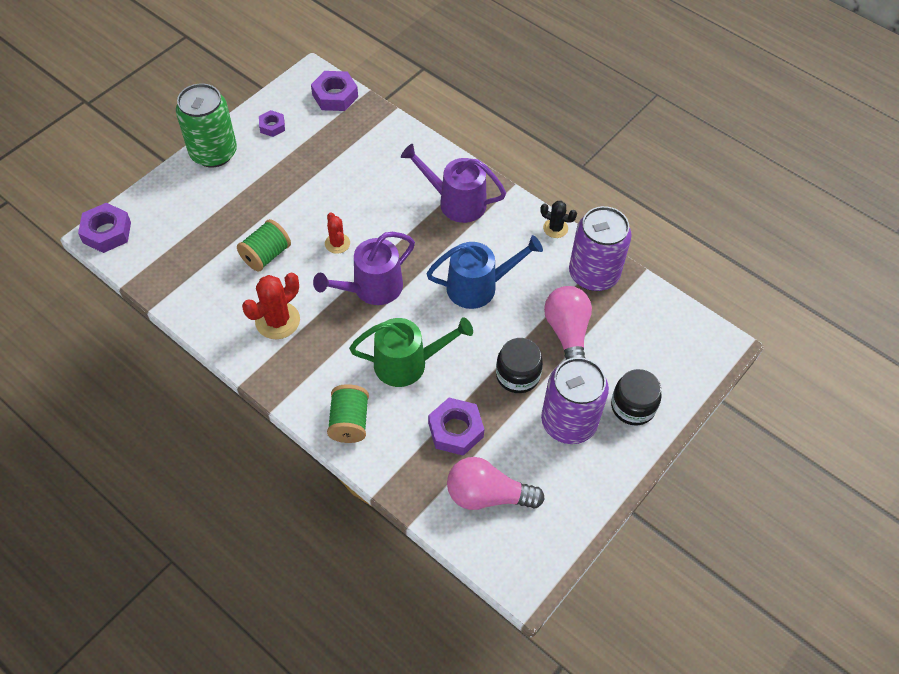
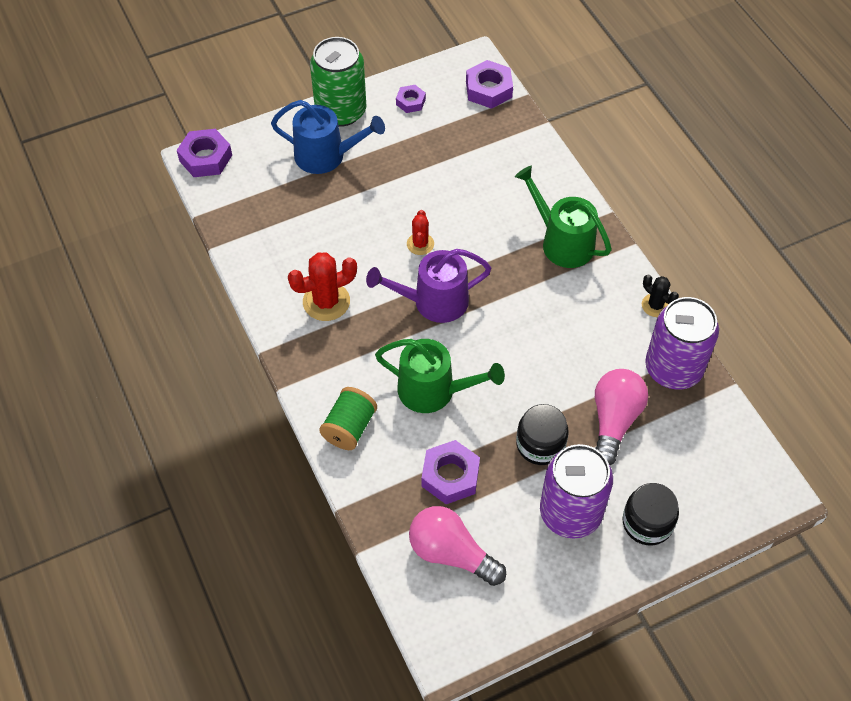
camera: 25 degrees right, 0 degrees up
green spool [237,219,291,272] -> none
purple watering can [401,144,506,223] -> green watering can [515,166,612,268]
blue watering can [426,235,543,309] -> blue watering can moved to [271,100,385,174]

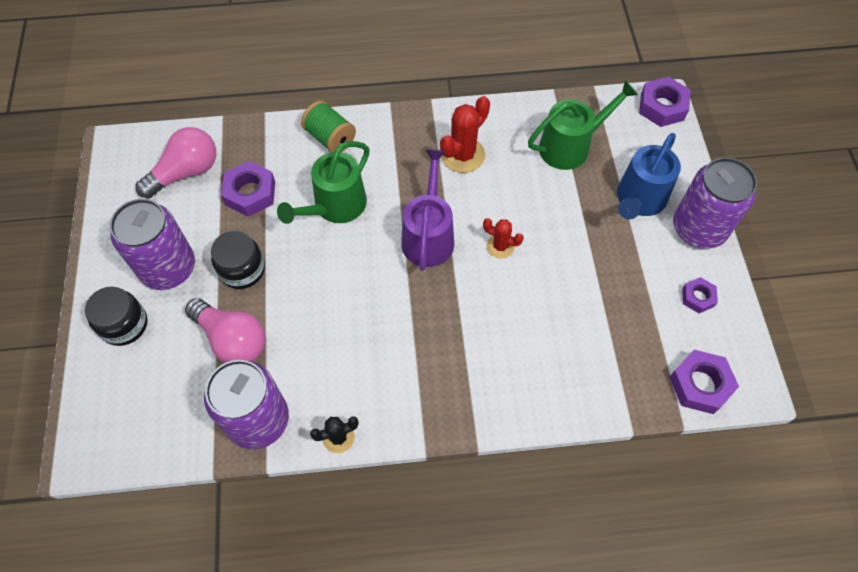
camera: 110 degrees right, 5 degrees up
red cactus [288,252,357,321] -> red cactus turned 45 degrees clockwise [440,96,490,173]
green can [310,37,366,127] -> purple can [673,157,757,249]
green watering can [515,166,612,268] -> green watering can moved to [528,80,638,170]

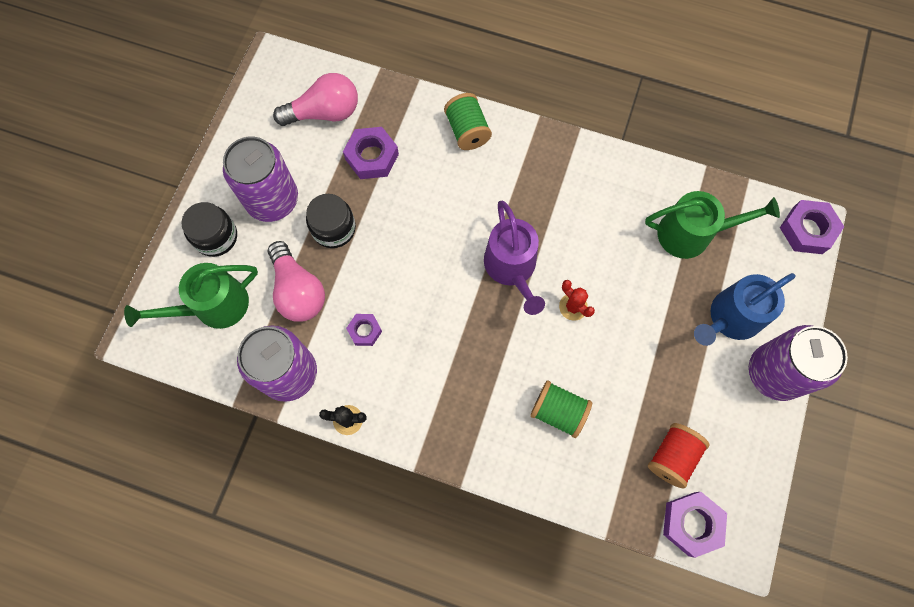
camera: 25 degrees right, 10 degrees up
green watering can [277,141,370,224] -> green watering can moved to [124,263,258,329]
purple watering can [401,149,454,271] -> purple watering can turned 135 degrees clockwise [484,201,545,315]
red cactus [440,96,490,173] -> none
purple nut [682,277,718,313] -> purple nut moved to [346,314,382,346]
none -> green spool [530,381,592,438]
none -> red spool [648,423,709,489]

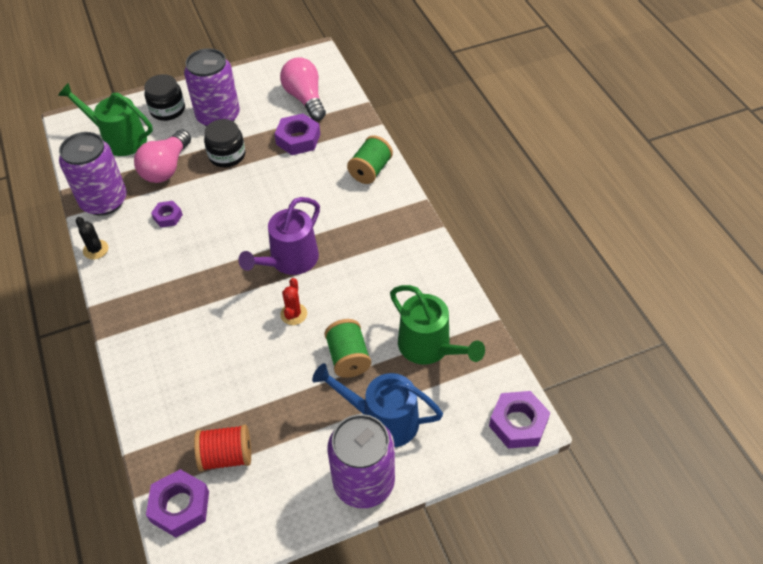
camera: 50 degrees right, 20 degrees down
pink light bulb [273,73,358,126] -> pink light bulb turned 150 degrees counterclockwise [280,57,326,121]
green spool [530,381,592,438] -> green spool moved to [324,319,371,378]

